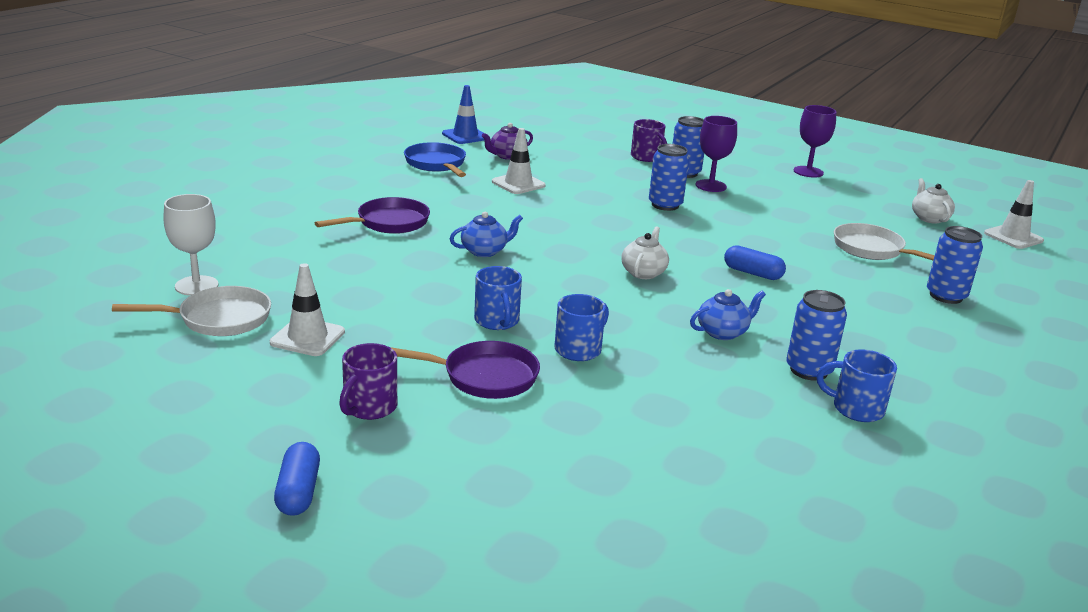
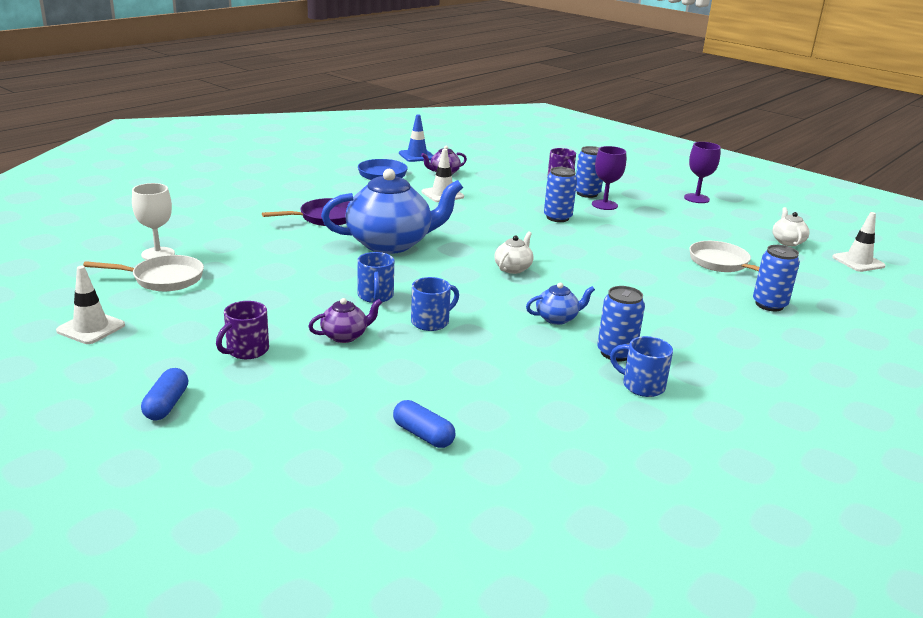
camera: 10 degrees right, 0 degrees up
white traffic cone [270,263,345,356] -> white traffic cone moved to [56,266,125,344]
purple pan [390,341,540,399] -> purple teapot [308,298,382,343]
blue teapot [450,212,523,257] -> blue teapot [321,169,463,254], size x2.26
blue capsule [724,245,786,280] -> blue capsule moved to [393,400,455,448]

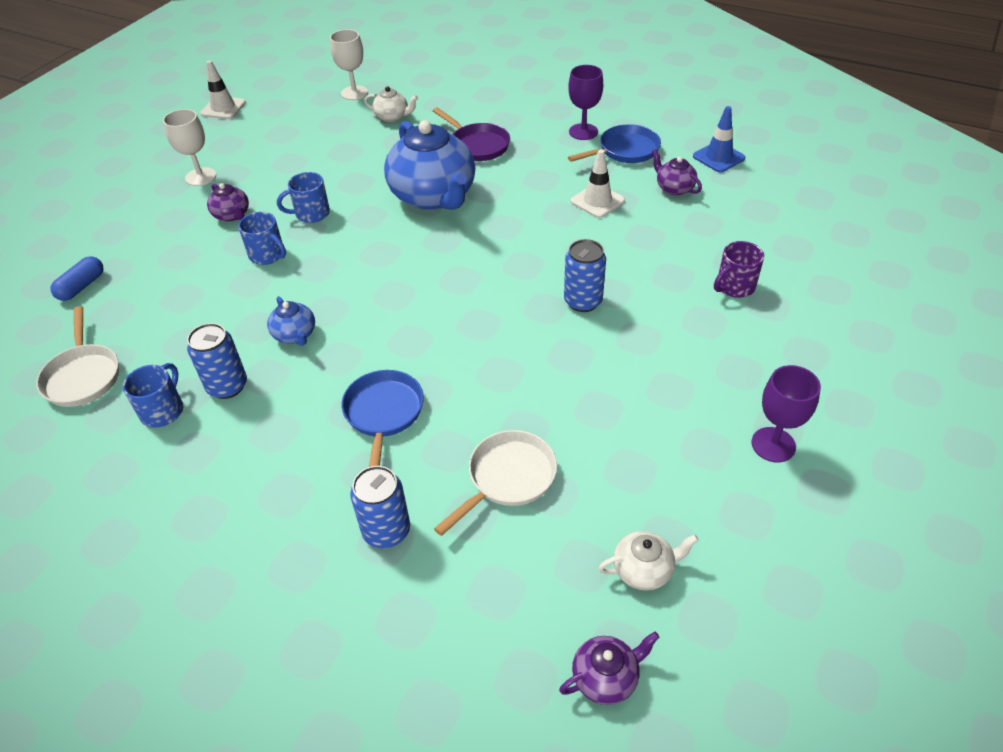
camera: 80 degrees right, 20 degrees up
white pan [83,255,204,291] -> white pan moved to [36,306,119,407]
blue capsule [141,368,188,420] -> none
purple mug [216,301,269,359] -> white goblet [163,109,216,186]
white teapot [494,231,534,274] -> white teapot moved to [364,87,418,122]
blue can [576,146,603,198] -> none
purple goblet [592,146,626,210] -> purple goblet moved to [568,65,603,140]
white traffic cone [832,212,886,272] -> purple teapot [559,632,660,705]
none -> blue pan [341,370,424,467]

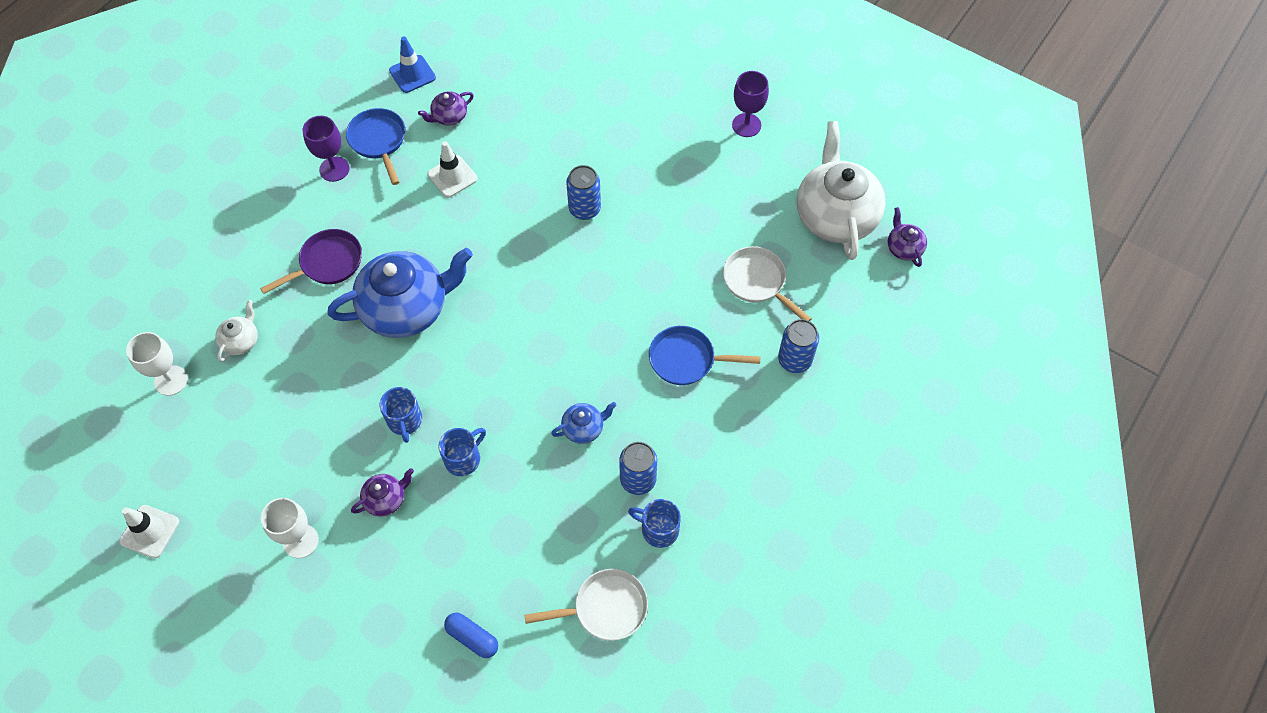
camera: 85 degrees left, 15 degrees up
white teapot [599,531,699,591] -> white teapot [797,121,885,260], size x2.26
purple mug [714,241,764,298] -> none

